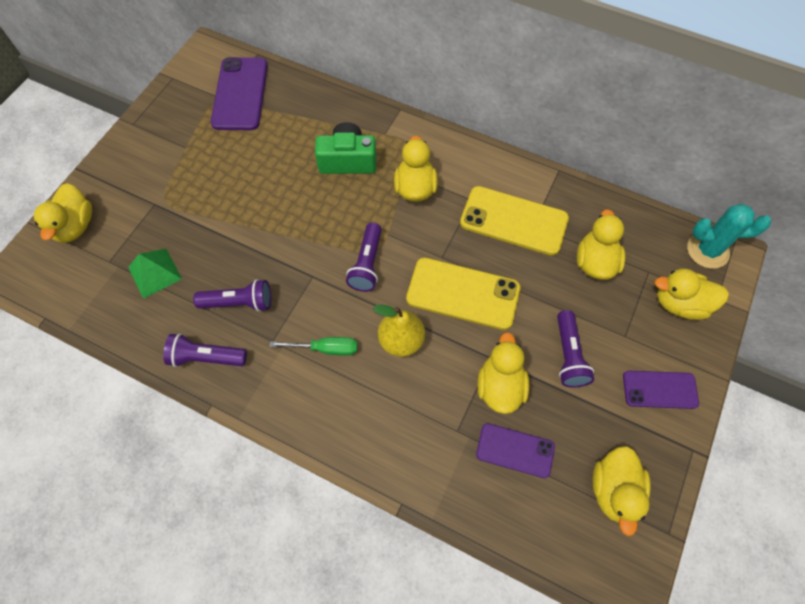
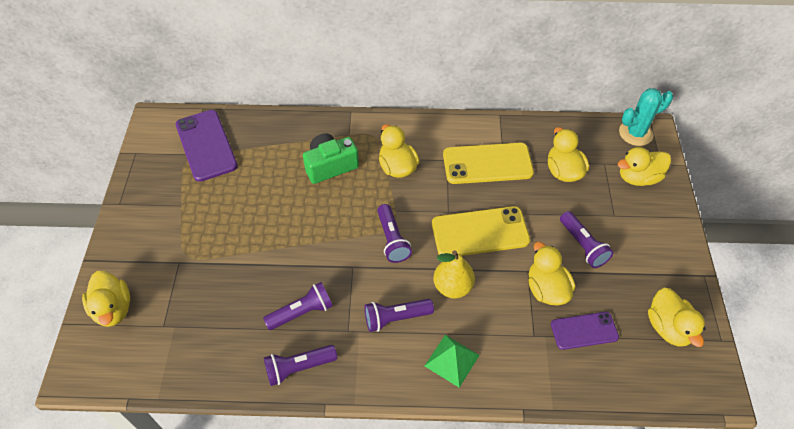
camera: 25 degrees left, 10 degrees down
green pyramid [128,249,182,299] -> green pyramid moved to [425,335,480,388]
green screwdriver [269,337,357,356] -> purple flashlight [364,299,434,332]
purple phone [623,371,699,409] -> none

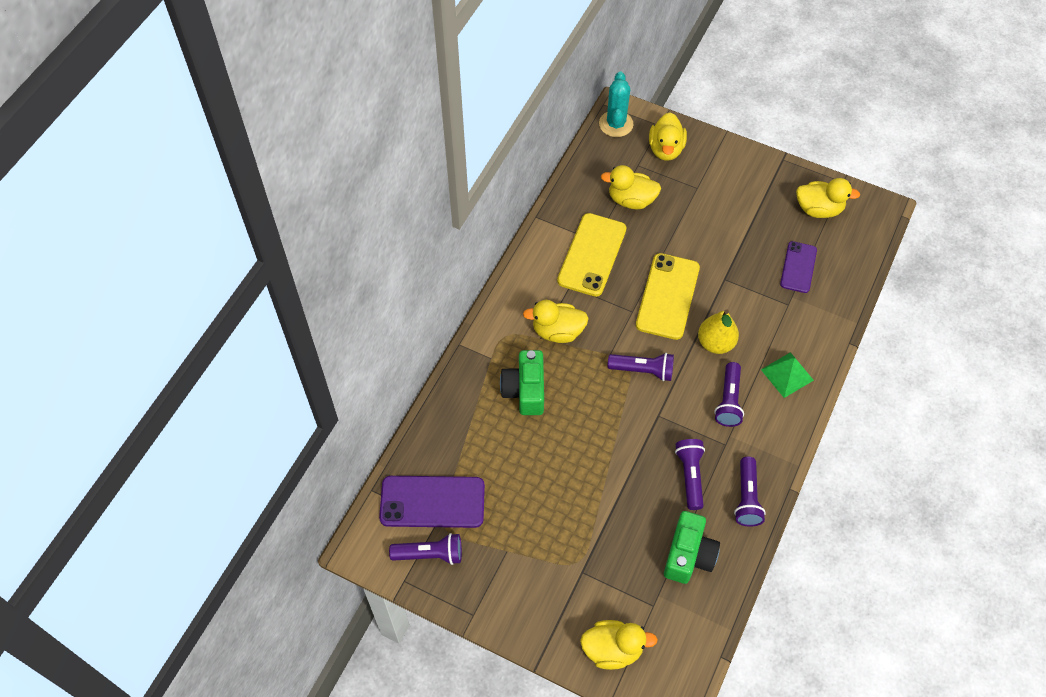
camera: 65 degrees left, 5 degrees up
yellow duck [528,242,575,305] -> none
purple flashlight [560,211,614,268] -> purple flashlight moved to [389,533,462,565]
none -> green camera [664,511,720,584]

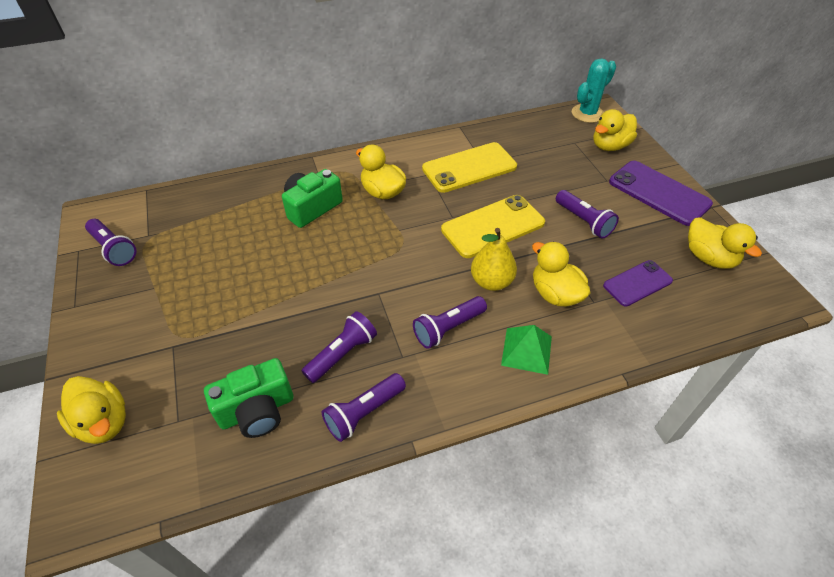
camera: 45 degrees right, 10 degrees down
purple phone [379,476,485,528] -> purple phone moved to [609,161,713,226]
yellow duck [601,165,661,209] -> yellow duck moved to [532,242,591,307]
purple flashlight [608,353,674,381] -> purple flashlight moved to [556,190,619,239]

